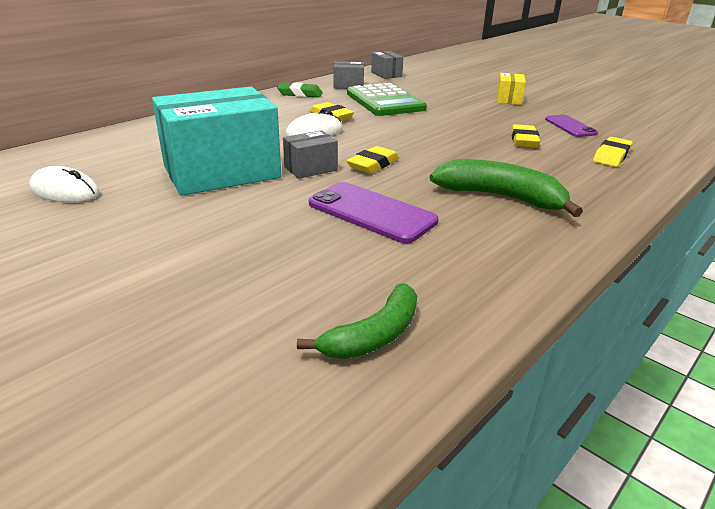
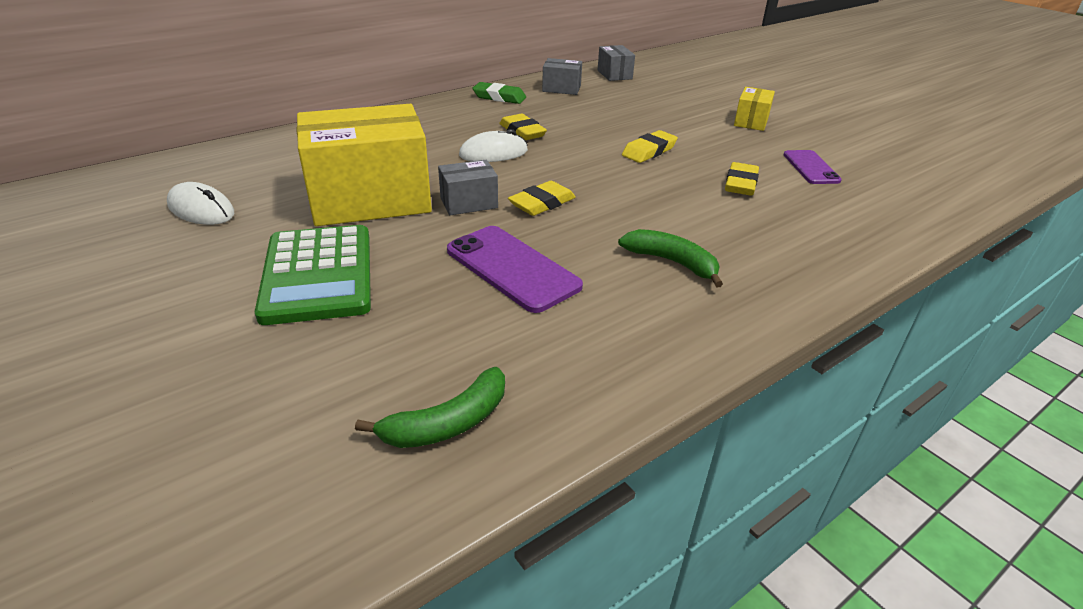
camera: 10 degrees right, 5 degrees up
turquoise box [152,87,281,196] -> yellow box [297,104,432,226]
green calculator [347,83,427,116] -> green calculator moved to [255,225,371,325]
green banana [430,159,583,217] -> green banana [618,229,723,288], size x0.66
yellow eraser [593,137,633,167] -> yellow eraser moved to [622,130,678,163]

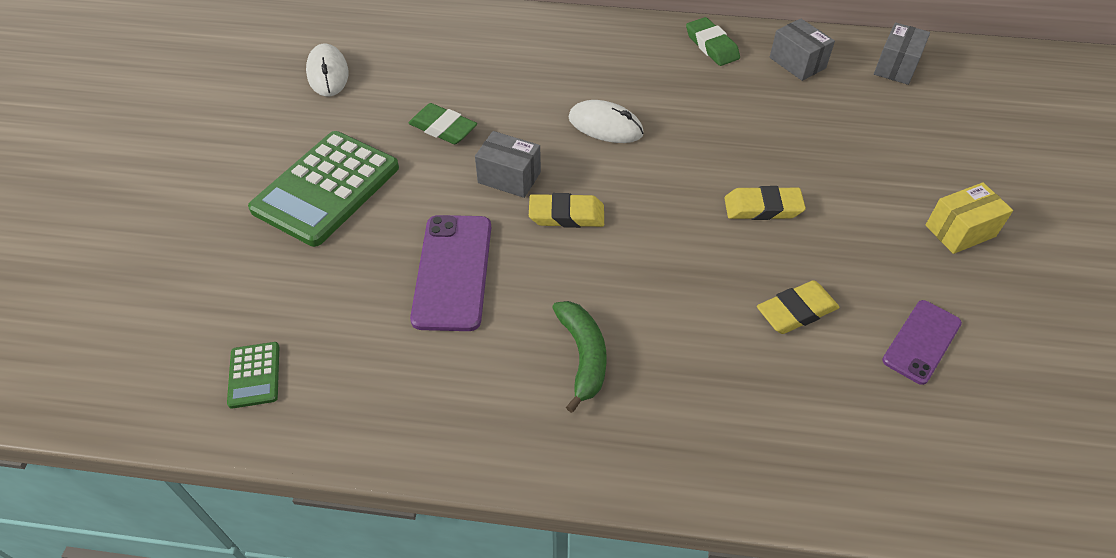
camera: 45 degrees right, 15 degrees up
yellow box [297,104,432,226] -> green eraser [409,103,477,144]
green banana [355,367,505,448] -> green calculator [227,342,279,409]
yellow eraser [499,114,547,140] -> none

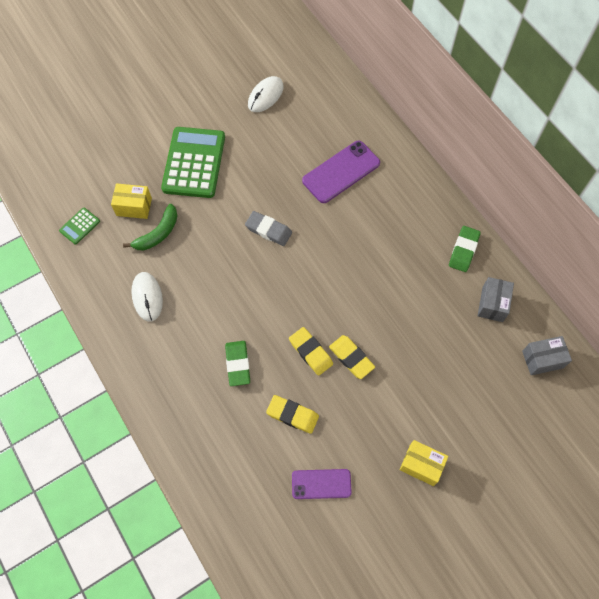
camera: 50 degrees right, 15 degrees up
green calculator [248,131,399,247] -> green calculator turned 105 degrees clockwise [161,127,225,198]
green eraser [409,103,477,144] -> green eraser moved to [225,341,250,386]
purple phone [410,215,491,331] -> purple phone moved to [302,141,380,203]
grey box [475,131,541,198] -> grey eraser [245,211,292,246]
yellow eraser [529,193,604,228] -> yellow eraser moved to [289,327,333,376]
green banana [552,301,607,413] -> green banana moved to [123,204,177,250]
white mouse [568,100,644,143] -> white mouse moved to [131,272,163,322]
none -> yellow box [111,183,152,219]

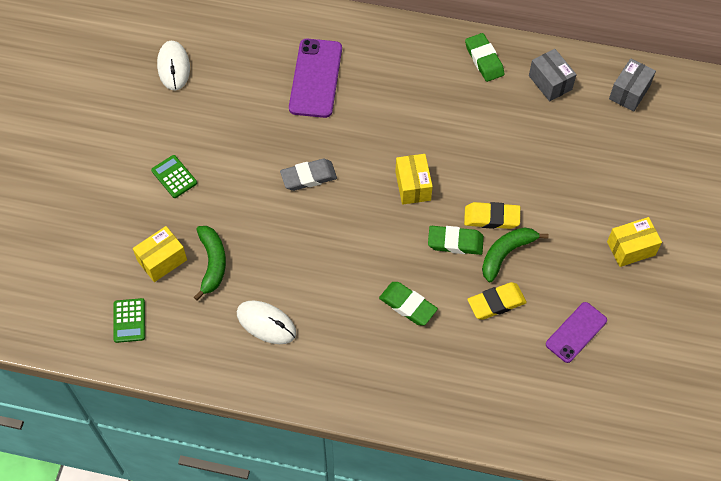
camera: 45 degrees left, 5 degrees down
green calculator [161,127,225,198] -> green calculator [151,155,197,198], size x0.44
yellow eraser [289,327,333,376] -> green eraser [428,226,484,255]
none -> yellow box [395,154,433,205]
none -> green banana [482,227,549,282]

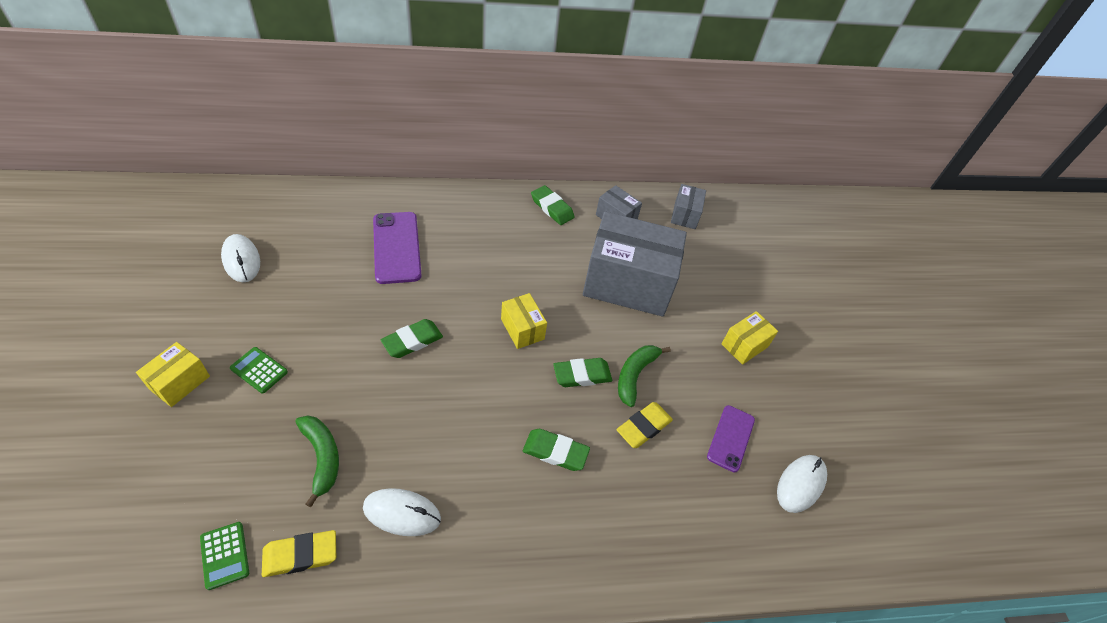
camera: 25 degrees left, 10 degrees down
yellow box [133,226,187,282] -> yellow box moved to [136,342,210,407]
grey eraser [280,159,337,191] -> green eraser [381,319,443,358]
yellow eraser [464,202,520,229] -> yellow eraser moved to [262,530,336,577]
none -> grey box [583,211,687,317]
none -> white mouse [777,455,827,513]

